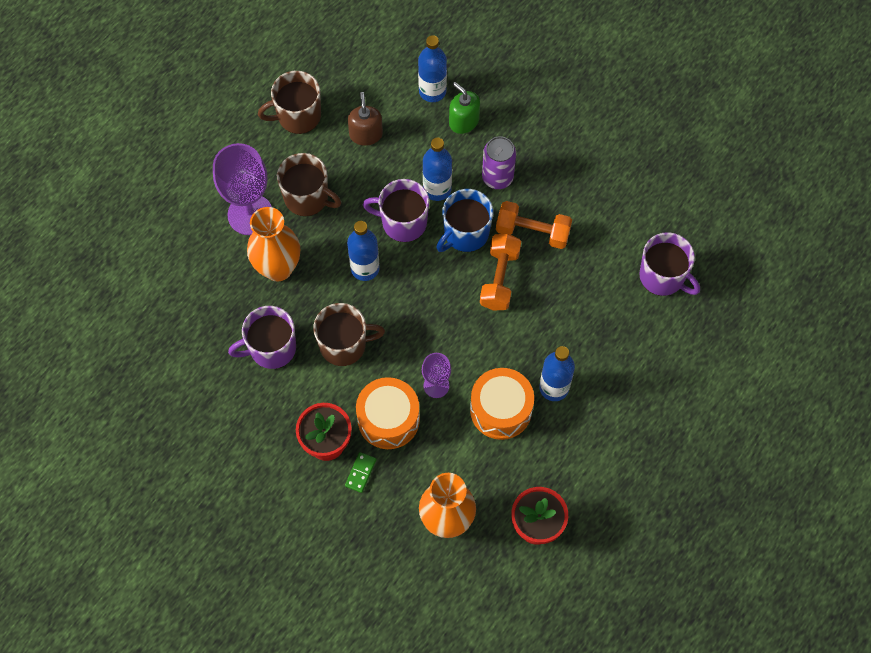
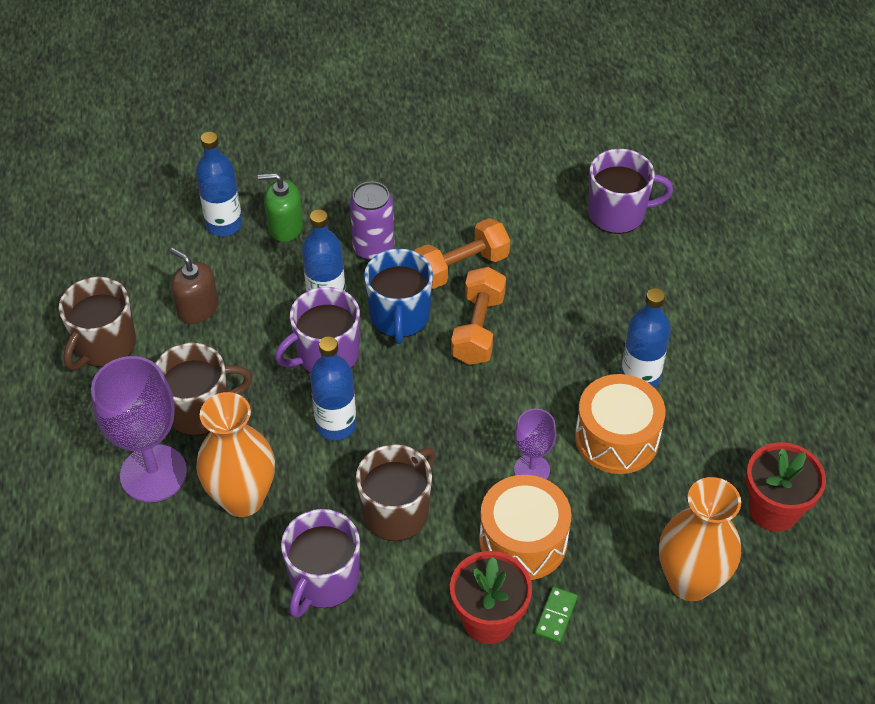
camera: 45 degrees left, 15 degrees down
green domino [345,452,376,493] -> green domino turned 45 degrees clockwise [535,586,578,643]
orange dumbbell [480,234,521,311] -> orange dumbbell turned 45 degrees clockwise [451,267,506,365]

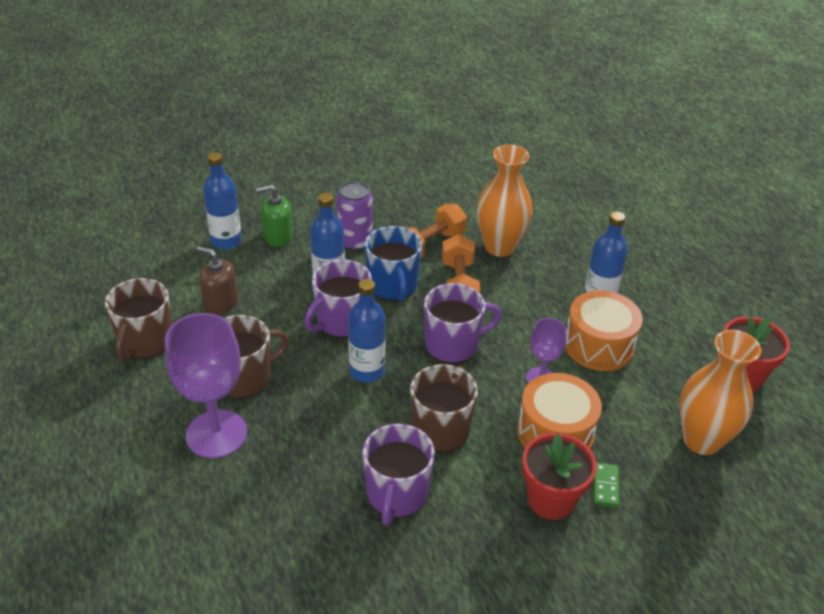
camera: 15 degrees left, 10 degrees down
orange vase [196,392,275,517] -> orange vase moved to [476,145,533,257]
purple mug [588,149,673,234] -> purple mug moved to [424,283,501,363]

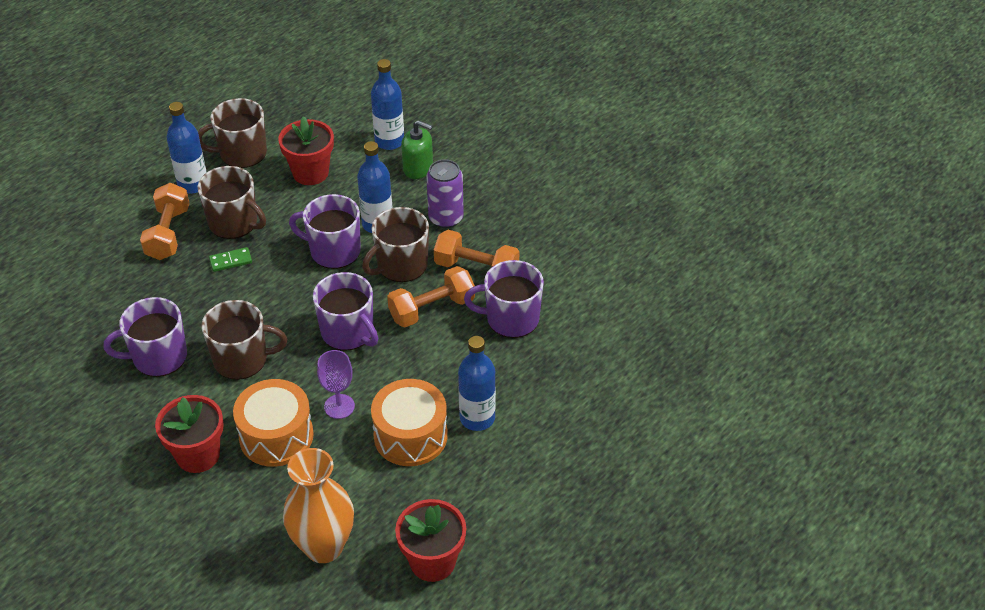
camera: 65 degrees right, 5 degrees up
purple goblet [165,313,247,458] -> orange dumbbell [140,183,189,260]
brown soap dispenser [196,246,238,315] -> red flower pot [278,116,334,185]
green soap dispenser [256,185,293,247] -> green soap dispenser turned 150 degrees clockwise [401,120,433,179]
blue bottle [348,279,386,383] -> blue bottle moved to [167,102,206,193]
blue mug [365,226,422,302] -> brown mug [362,207,429,282]
orange vase [476,145,533,257] -> purple mug [464,260,544,338]
green domino [594,463,619,507] -> green domino moved to [209,247,252,272]

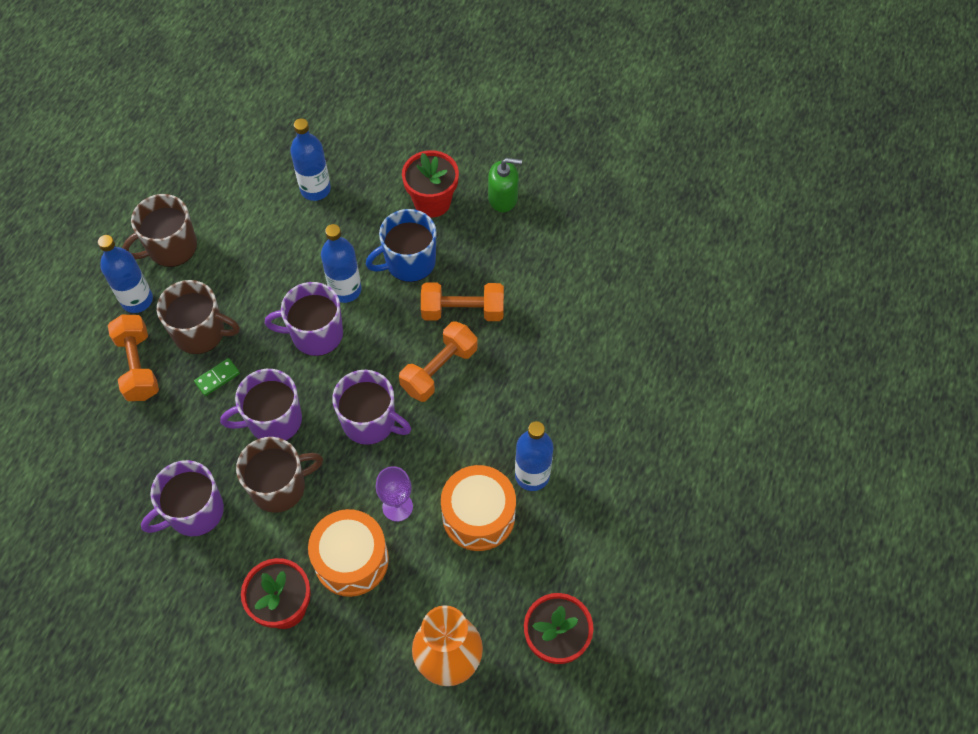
camera: 20 degrees left, 15 degrees up
red flower pot [278,116,334,185] -> red flower pot moved to [402,150,459,217]
brown mug [362,207,429,282] -> none
green soap dispenser [401,120,433,179] -> green soap dispenser moved to [488,158,522,212]
purple can [426,159,464,228] -> blue mug [366,209,437,282]
purple mug [464,260,544,338] -> purple mug moved to [220,369,302,441]

